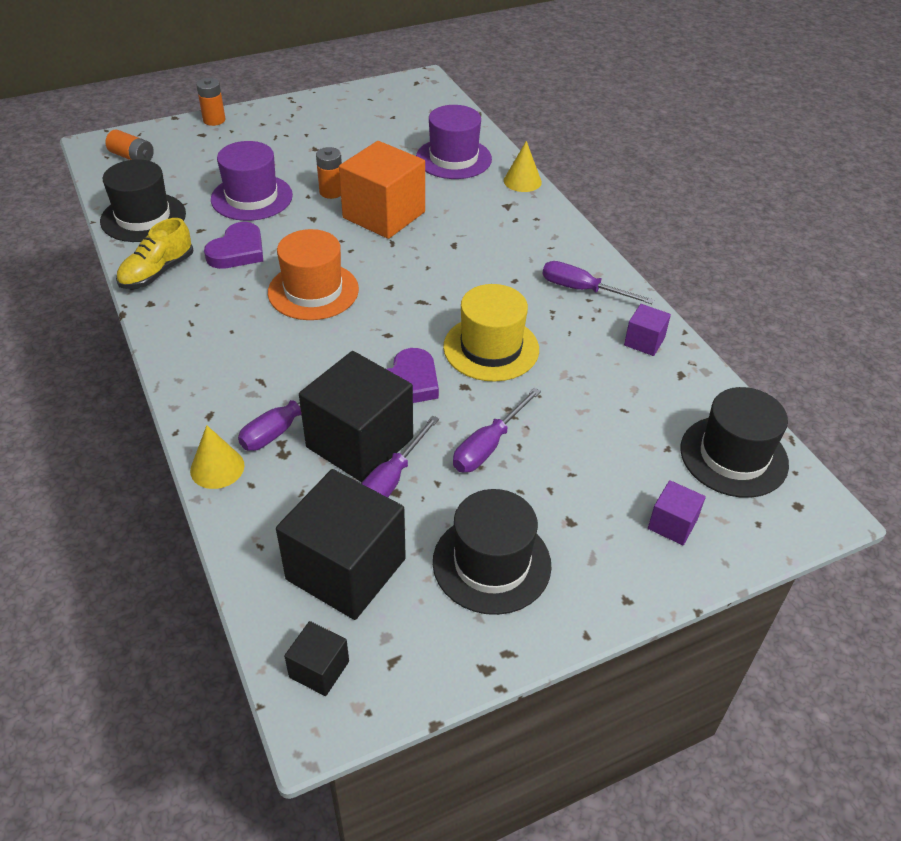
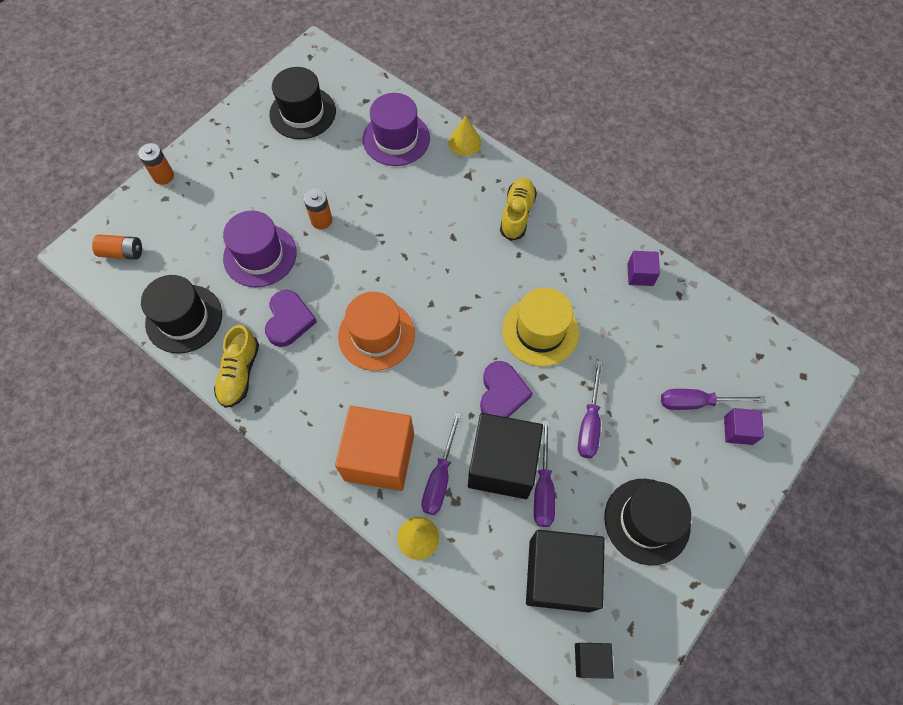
camera: 25 degrees left, 20 degrees up
orange cube [339,141,425,239] -> orange cube moved to [335,406,414,491]
purple screwdriver [542,261,654,304] -> purple screwdriver moved to [661,389,766,410]
black hat [680,387,789,498] -> black hat moved to [269,67,336,139]
none -> yellow shoe [500,178,537,241]

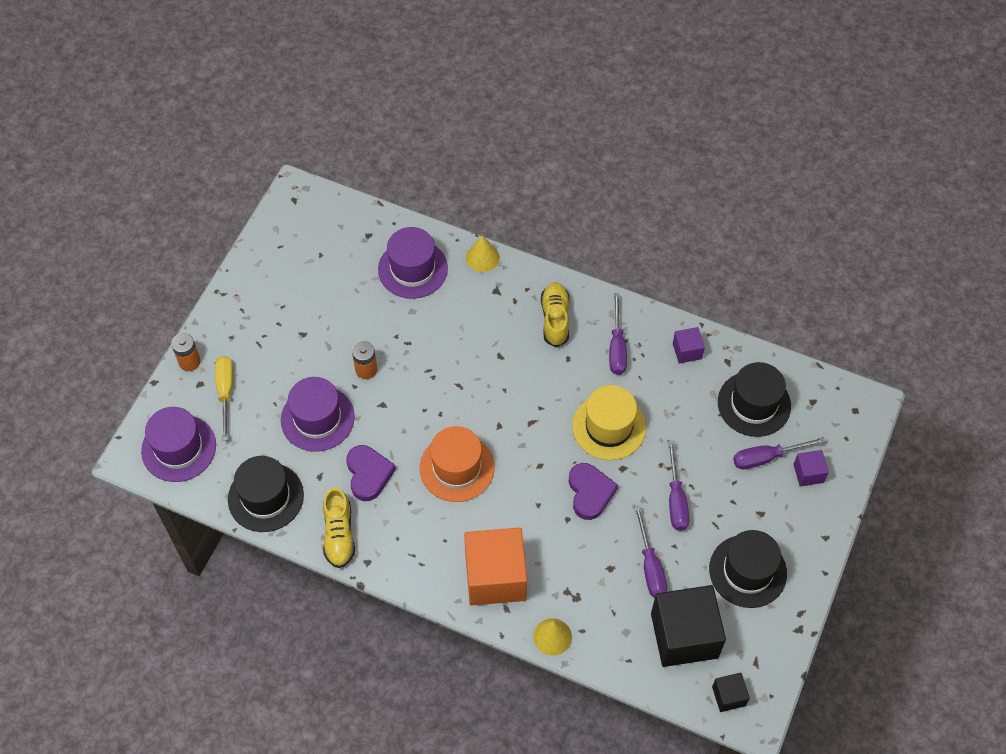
camera: 15 degrees left, 5 degrees down
orange battery [92,234,142,260] -> purple hat [141,407,216,482]
black hat [269,67,336,139] -> black hat moved to [718,362,791,437]
purple screwdriver [421,412,461,515] -> purple screwdriver moved to [609,293,627,375]
black cube [468,413,543,499] -> none
none -> yellow screwdriver [215,356,233,441]

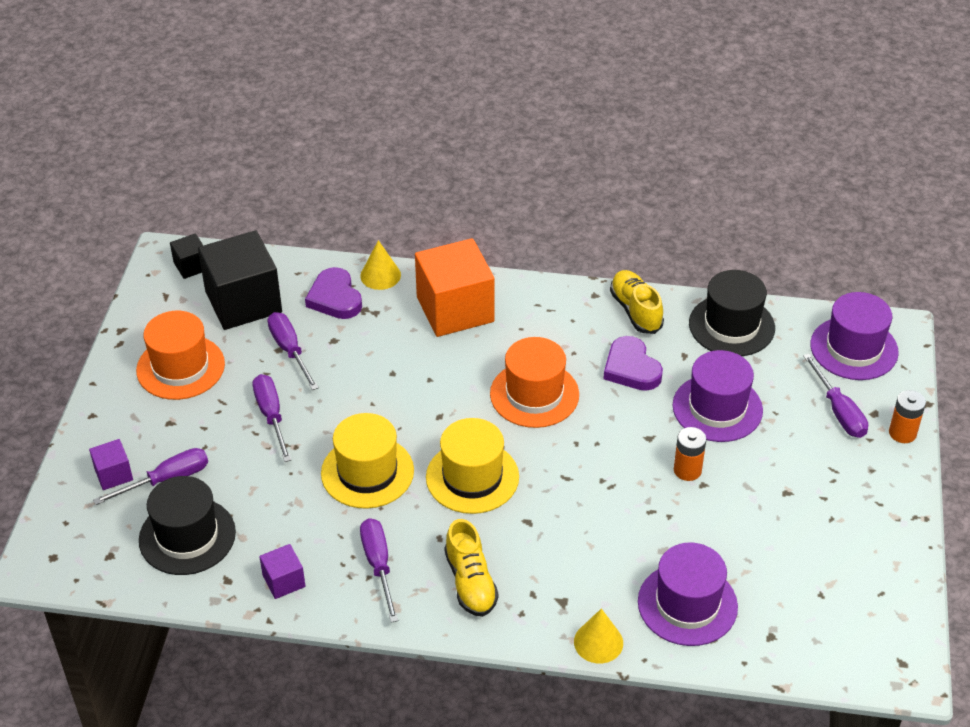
camera: 165 degrees right, 15 degrees down
yellow screwdriver [215,356,233,441] -> purple screwdriver [803,353,868,438]
purple heart [569,463,618,520] -> purple heart moved to [305,267,362,319]
black hat [709,530,787,608] -> orange hat [136,311,225,400]
none -> yellow hat [426,418,519,514]

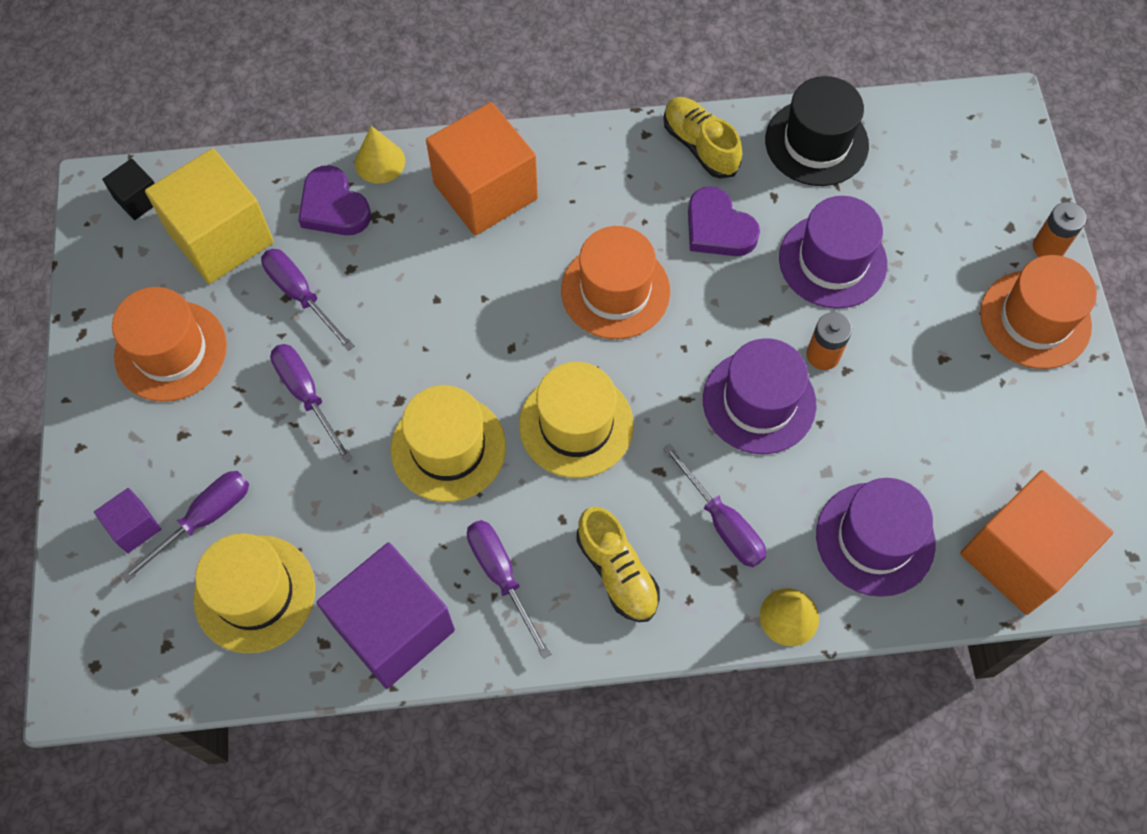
camera: 15 degrees left, 20 degrees up
black hat [139,476,236,575] -> yellow hat [193,533,315,653]
black cube [198,230,282,330] -> yellow cube [145,148,274,284]
purple cube [259,544,305,599] -> purple cube [316,542,455,689], size x2.15
purple screwdriver [803,353,868,438] -> purple screwdriver moved to [663,444,766,567]
purple hat [810,292,899,380] -> purple hat moved to [703,338,816,454]
none -> orange cube [960,470,1113,615]
none -> orange hat [980,255,1097,369]

